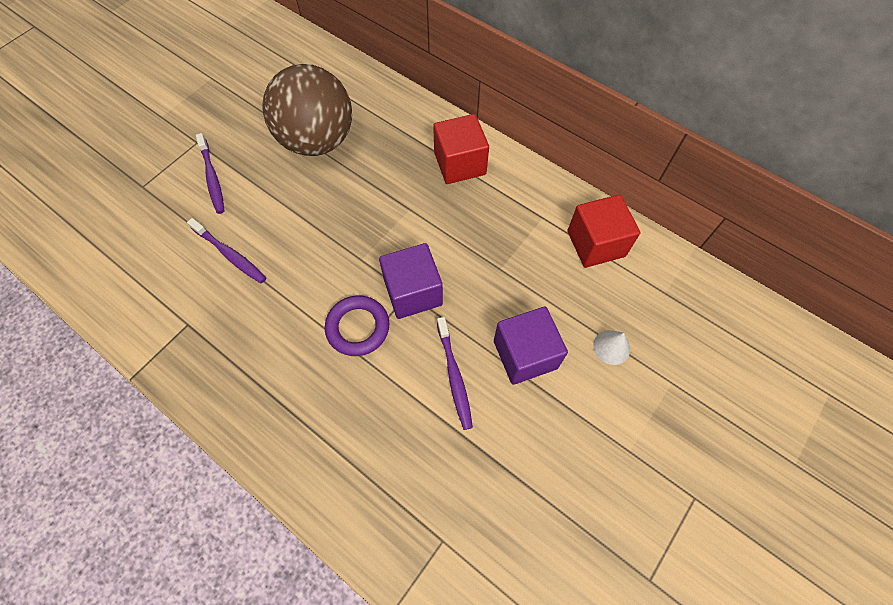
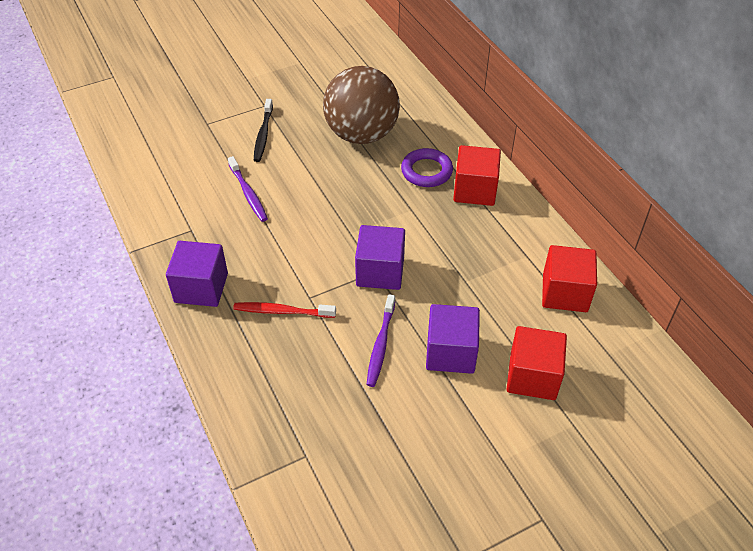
camera: 25 degrees right, 15 degrees down
purple toothbrush [196,133,225,214] -> black toothbrush [254,99,273,162]
purple ring [325,295,390,356] -> purple ring moved to [401,148,453,187]
white cone [593,330,630,365] -> red cube [507,326,567,400]
none -> purple cube [166,241,228,307]
none -> red toothbrush [233,302,336,318]

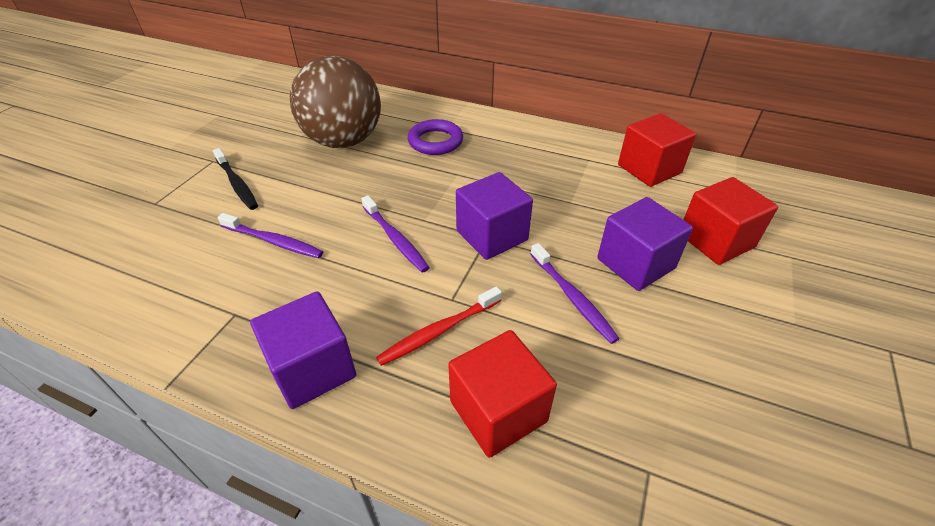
camera: 40 degrees left, 5 degrees down
red cube [453,145,501,206] -> red cube moved to [448,330,557,458]
none -> purple toothbrush [361,195,430,272]

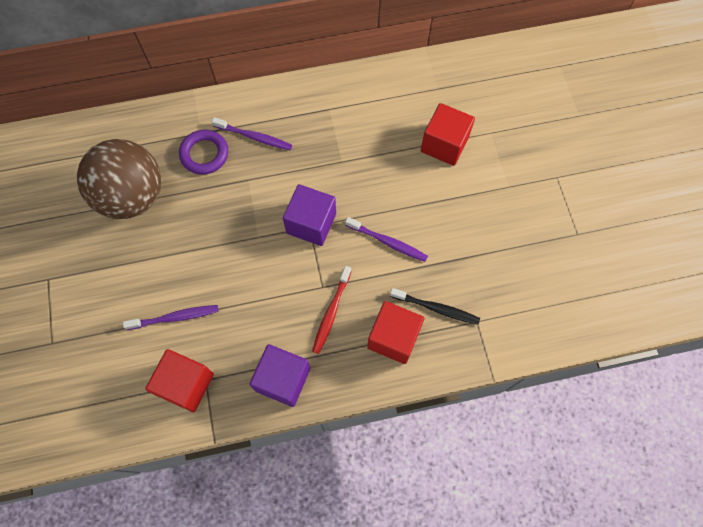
camera: 35 degrees left, 25 degrees up
black toothbrush [213,148,258,210] -> black toothbrush moved to [390,288,480,325]
purple toothbrush [361,195,430,272] -> purple toothbrush moved to [212,117,292,150]
purple cube [597,197,693,291] -> none
red cube [618,113,696,187] -> red cube moved to [145,349,214,412]

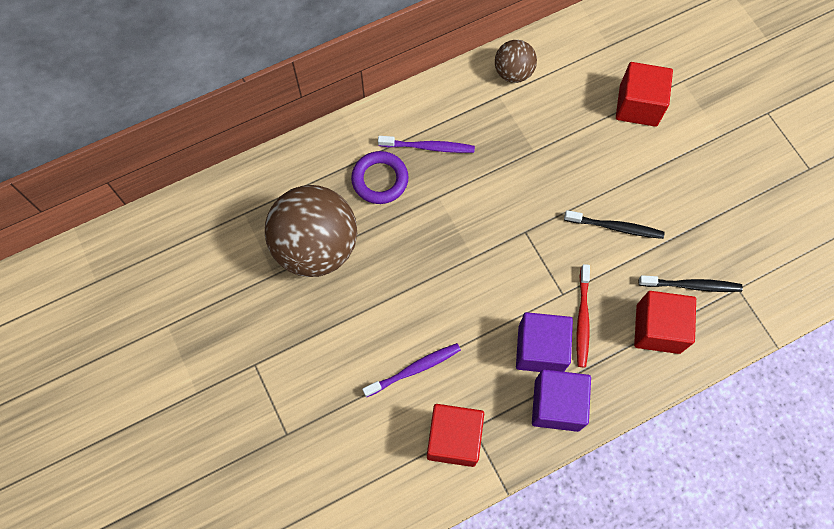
camera: 15 degrees left, 0 degrees up
purple cube [283,184,336,246] -> purple cube moved to [516,312,573,372]
purple toothbrush [345,217,428,262] -> black toothbrush [564,210,664,239]
none -> brown ball [495,40,537,83]

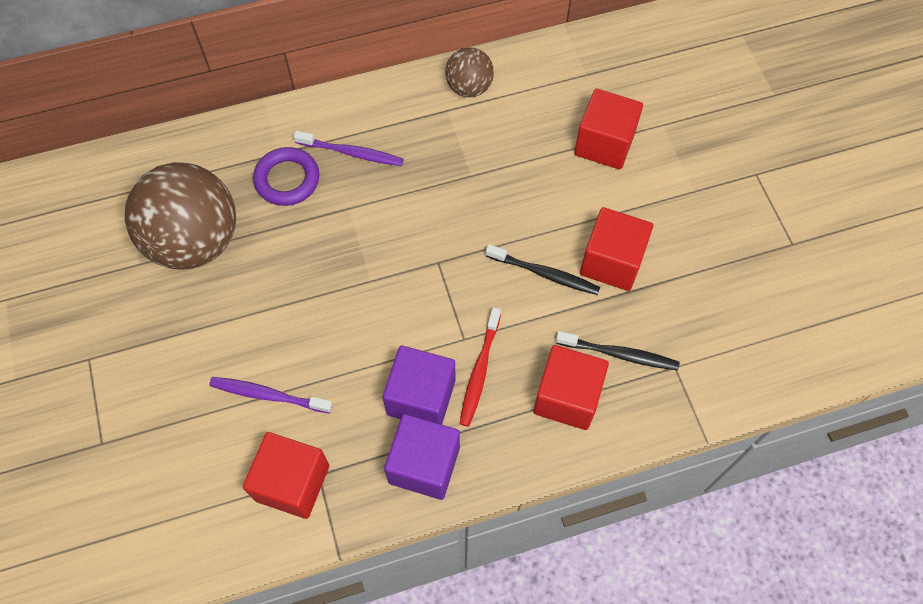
camera: 10 degrees right, 5 degrees down
purple toothbrush [362,343,461,397] -> purple toothbrush turned 150 degrees counterclockwise [209,377,332,413]
none -> red cube [580,207,653,291]

